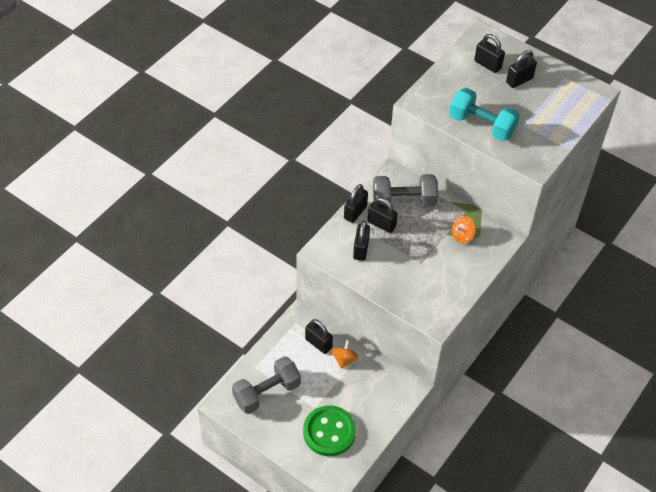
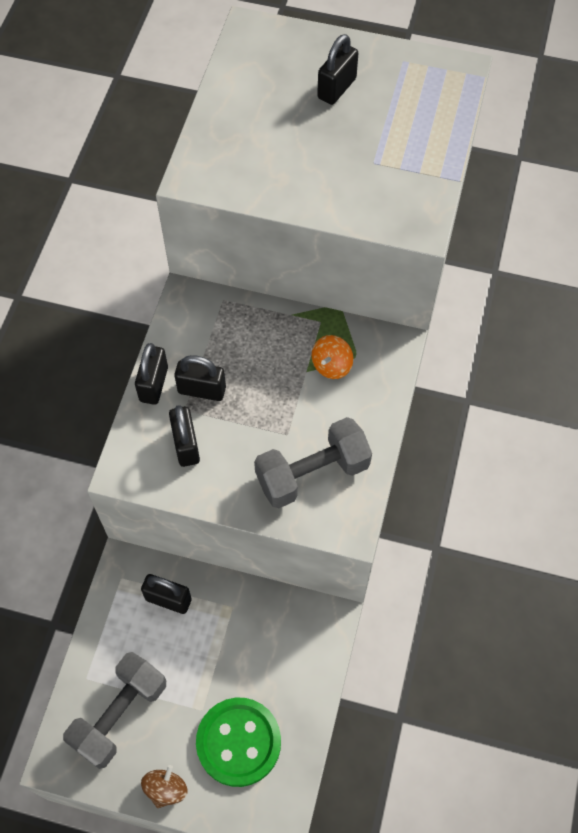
camera: 20 degrees left, 10 degrees up
orange spinning top [331,340,358,369] -> none
grey dumbbell [373,174,438,207] -> grey dumbbell moved to [254,417,372,508]
turquoise dumbbell [449,88,520,141] -> none
black padlock [474,34,505,73] -> none
none -> brown spinning top [141,765,188,808]

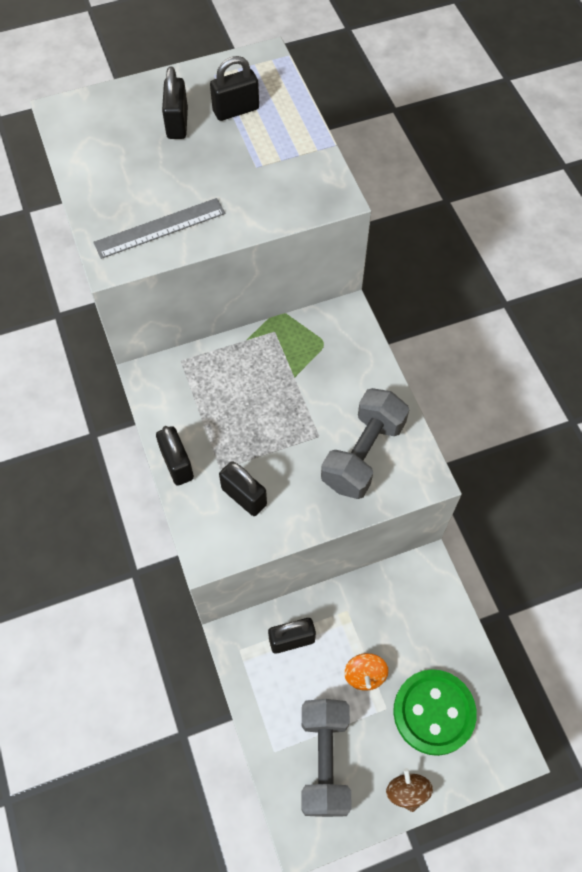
camera: 35 degrees left, 0 degrees up
black padlock [174,355,226,401] -> black padlock moved to [210,56,259,121]
orange spinning top [312,335,353,379] -> orange spinning top moved to [344,653,389,691]
none -> grey ruler [93,198,225,259]

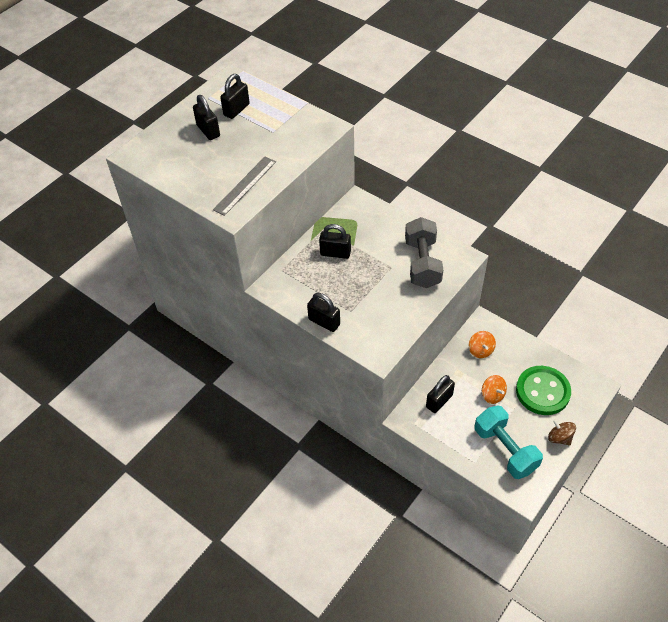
camera: 30 degrees left, 10 degrees down
black padlock [219,461,267,516] -> black padlock moved to [319,224,351,259]
grey dumbbell [301,699,352,817] -> turquoise dumbbell [475,405,543,479]
none -> orange spinning top [469,331,496,358]

